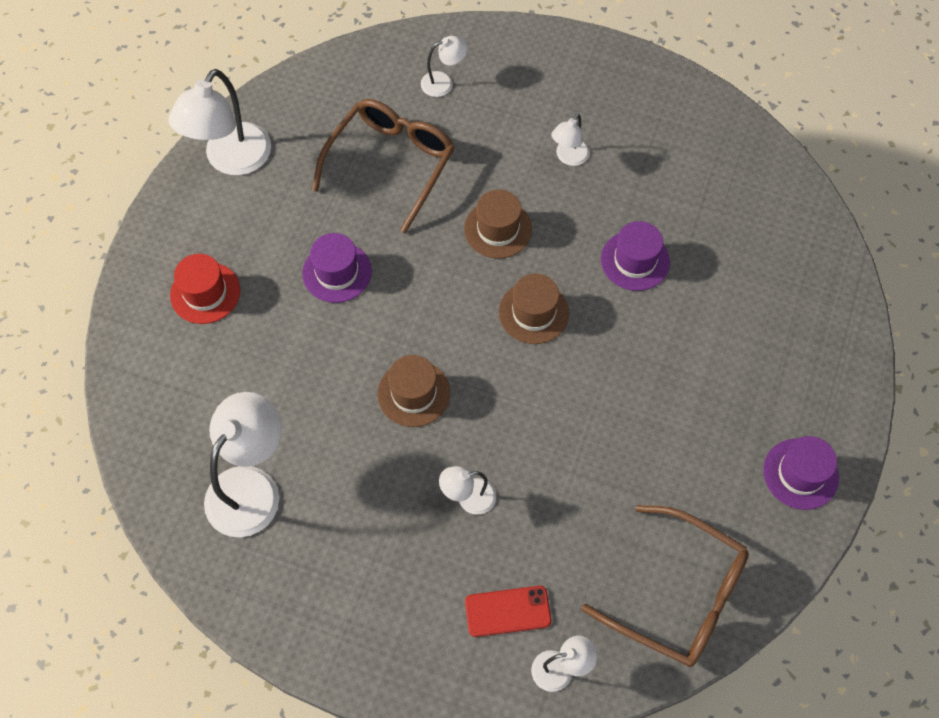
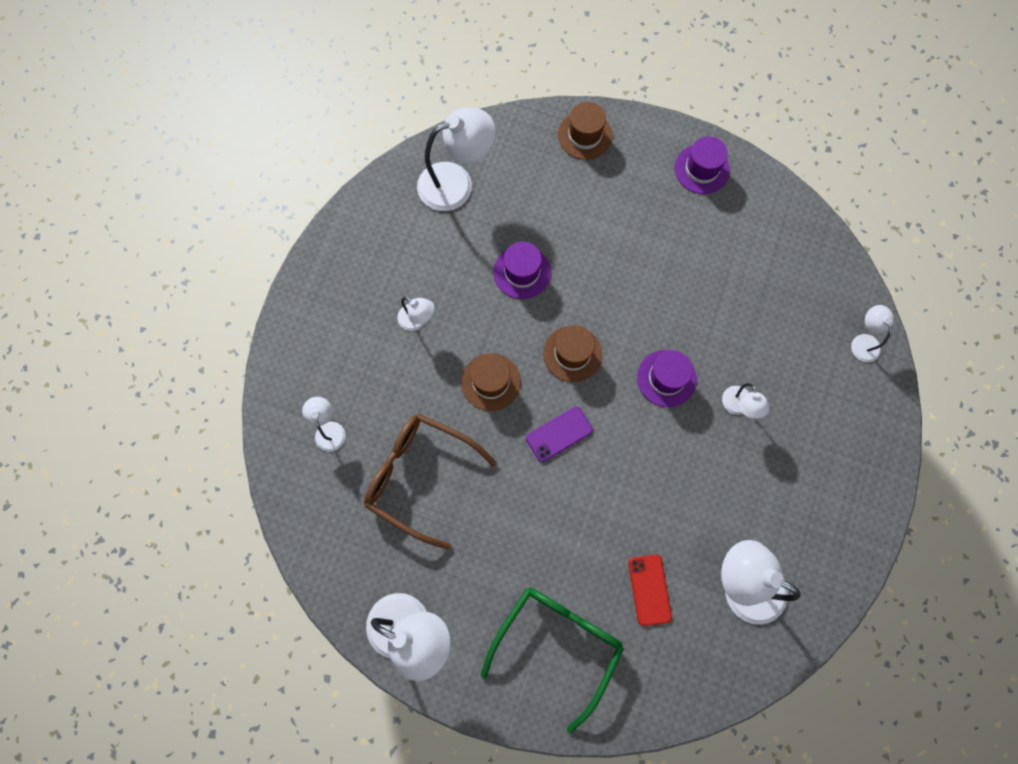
camera: 90 degrees left, 10 degrees up
red hat [170,254,240,324] -> green glasses [481,588,624,733]
purple hat [302,233,372,303] -> purple hat moved to [637,350,697,407]
brown hat [377,355,450,427] -> brown hat moved to [558,102,612,160]
red phone [465,586,551,637] -> red phone moved to [628,555,672,626]
brown glasses [581,505,749,667] -> none
none -> white lamp [417,108,495,211]
none -> purple phone [526,406,593,462]

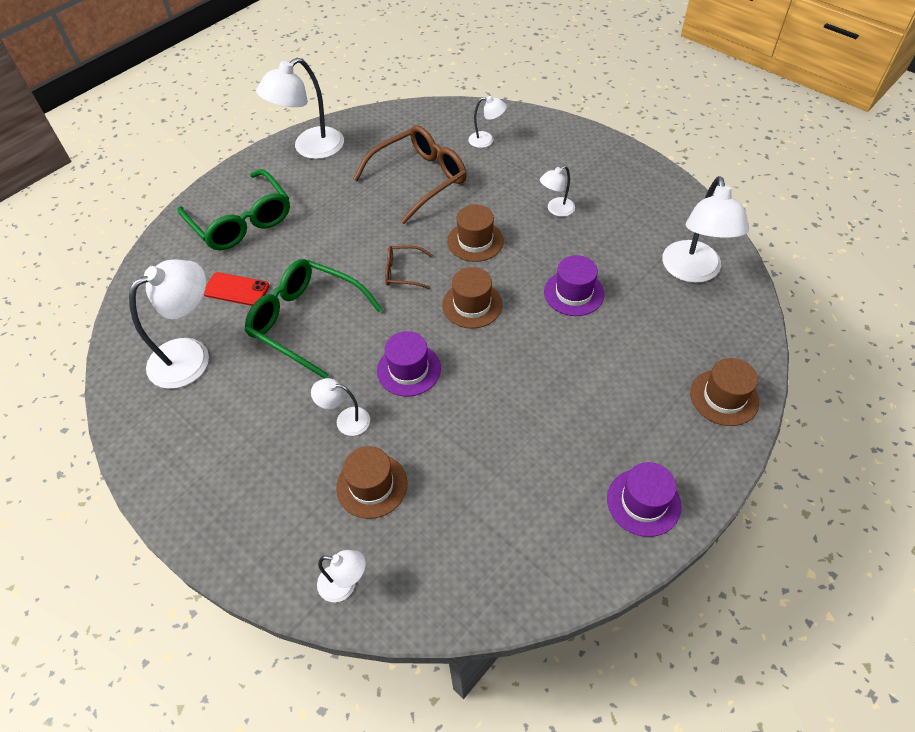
camera: 115 degrees right, 20 degrees down
purple phone [526,406,593,462] -> brown glasses [385,246,432,289]
none -> green glasses [245,259,383,379]
none -> brown hat [336,446,407,519]

